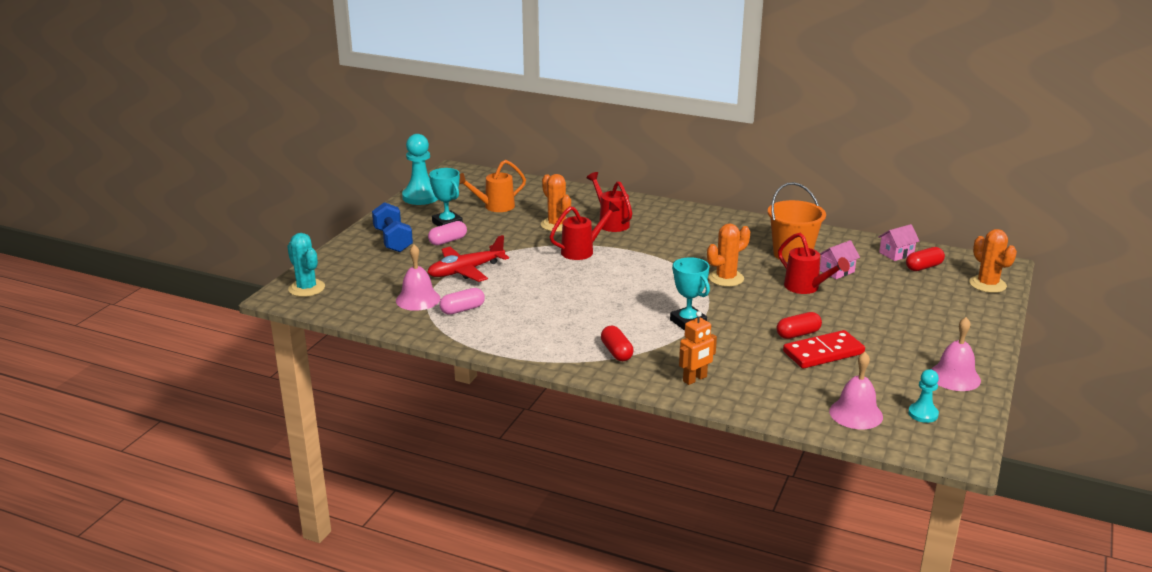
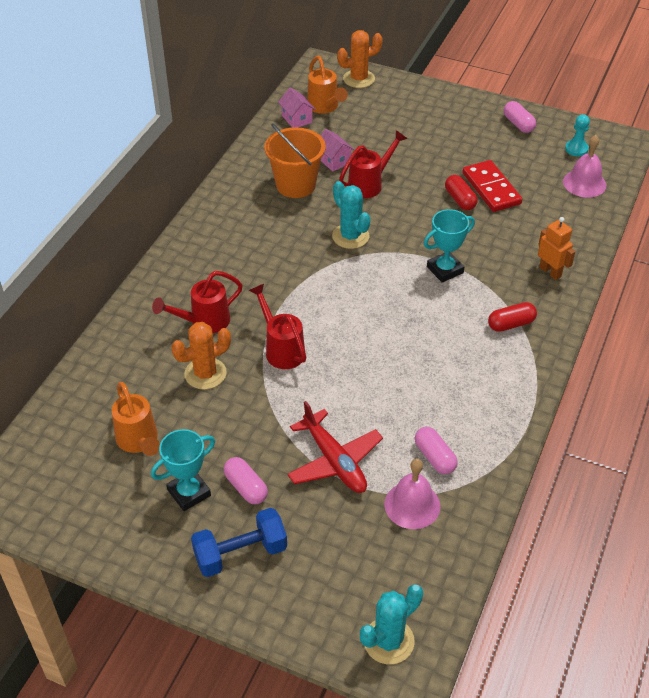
camera: 90 degrees left, 20 degrees up
turquoise pawn [402,134,438,205] -> none
orange cactus [707,224,750,287] -> turquoise cactus [332,181,371,249]
red capsule [906,247,945,271] -> orange watering can [307,56,348,114]
pink bell [930,317,981,391] -> pink capsule [504,101,536,133]

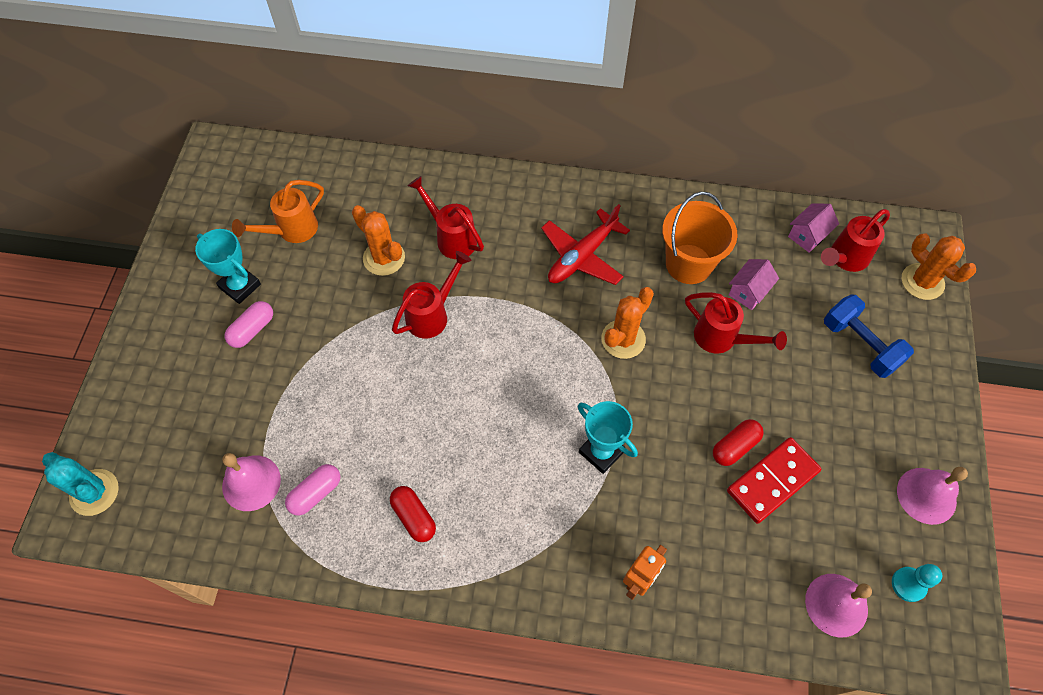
camera: 75 degrees right, 15 degrees up
blue dumbbell [191,508,287,577] -> blue dumbbell moved to [824,295,914,378]
red plane [287,401,383,493] -> red plane moved to [541,204,630,285]
orange watering can [307,56,348,114] -> red watering can [821,209,890,272]
turquoise cactus [332,181,371,249] -> orange cactus [602,287,654,359]
red capsule [488,302,537,332] -> red capsule moved to [390,486,436,542]
pink capsule [504,101,536,133] -> pink bell [897,467,968,525]

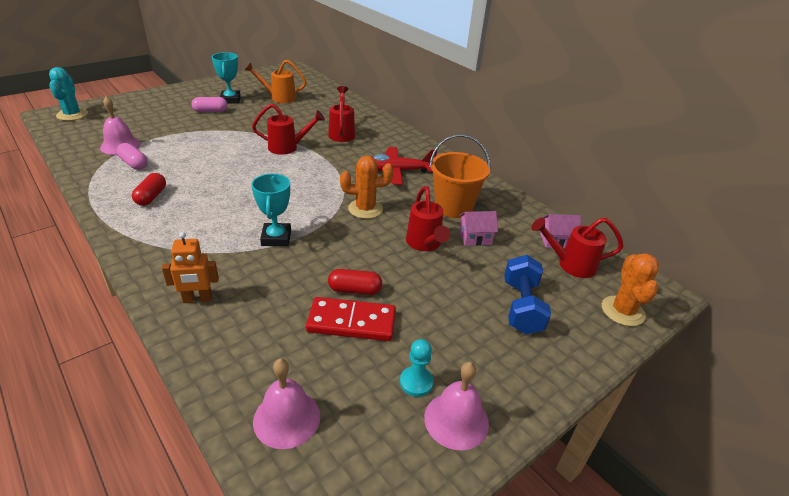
camera: 40 degrees right, 25 degrees down
pink capsule [285,464,340,515] -> pink capsule turned 45 degrees clockwise [116,143,147,170]
orange cactus [352,205,405,276] -> none
turquoise pawn [892,564,942,602] -> turquoise pawn moved to [400,339,434,397]

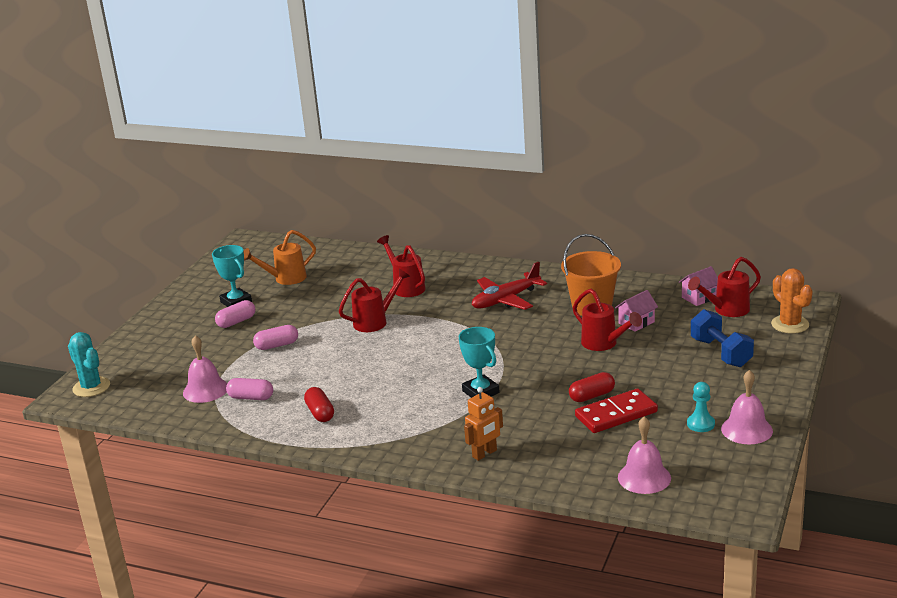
camera: 25 degrees left, 10 degrees down
orange cactus [340,156,394,219] -> none
none -> pink capsule [253,325,298,350]

